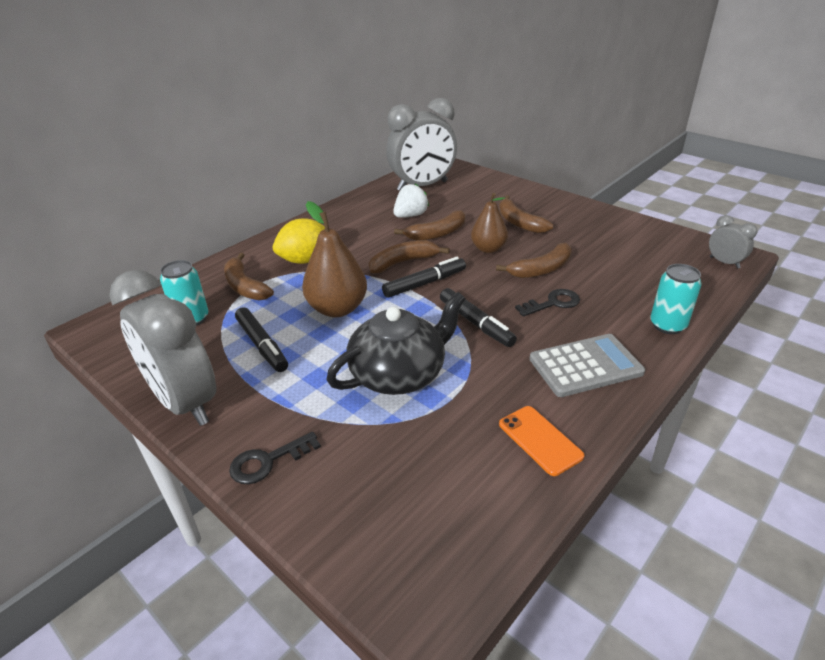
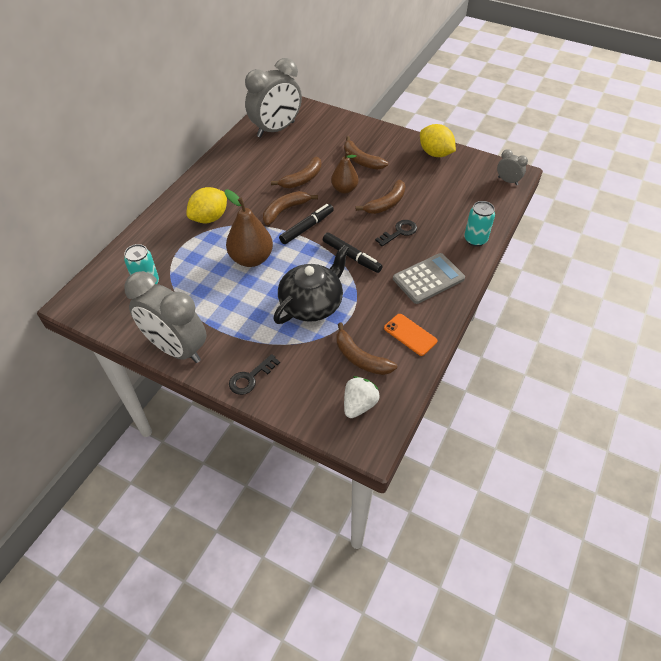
camera: 15 degrees left, 15 degrees up
brown banana [224,253,274,300] -> brown banana moved to [336,322,397,375]
black marker [235,307,288,372] -> none
white strawberry [393,184,429,218] -> white strawberry moved to [344,376,380,418]
none -> yellow lemon [420,124,456,157]

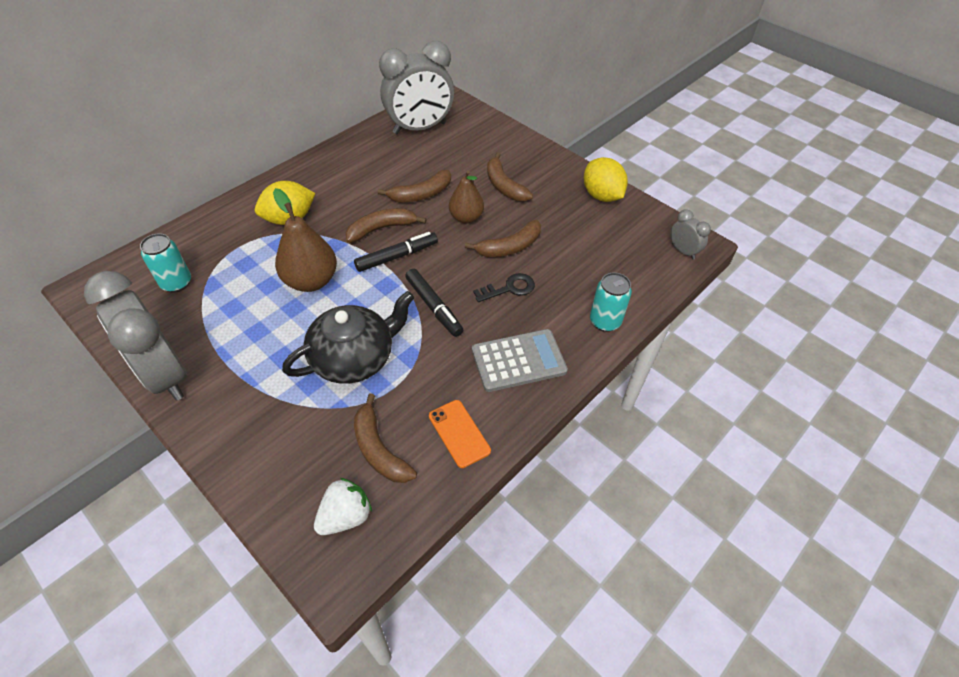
camera: 15 degrees right, 0 degrees up
black key [229,354,280,395] -> none

